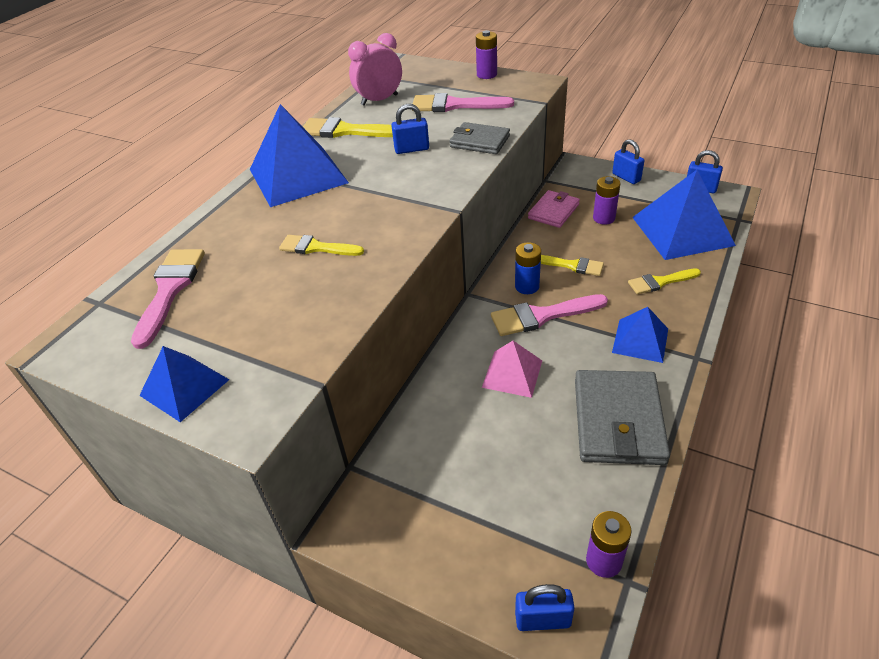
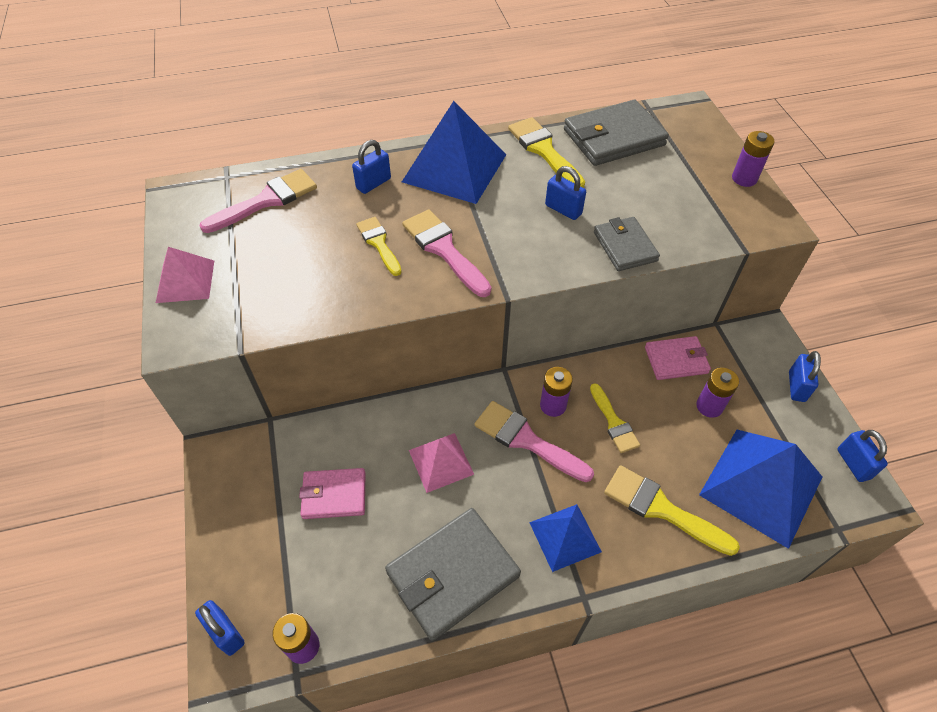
camera: 45 degrees right, 10 degrees up
blue pyramid [139,346,229,422] -> pink pyramid [156,247,214,303]
pink clock [348,33,402,106] -> grey wallet [564,100,669,166]
pink brush [412,93,514,112] -> pink brush moved to [402,209,491,297]
blue battery [515,242,541,294] -> purple battery [540,367,573,417]
yellow brush [628,268,701,294] -> yellow brush [604,465,740,556], size x1.54
none -> pink wallet [299,468,366,519]
none -> blue padlock [352,140,391,194]

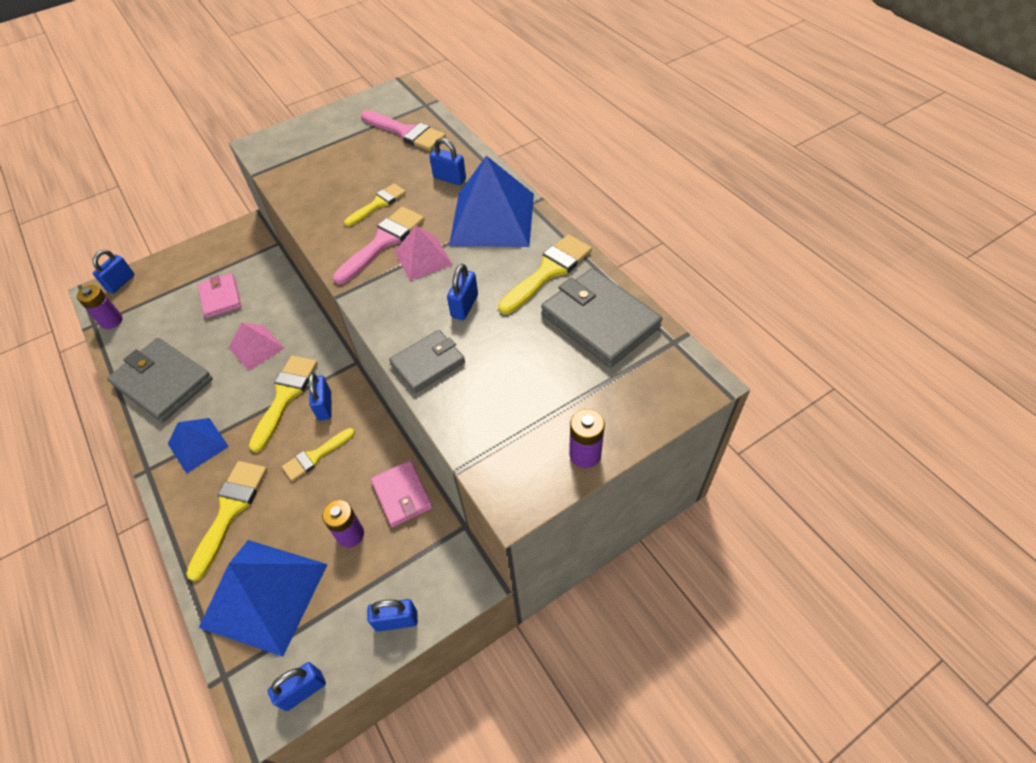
camera: 75 degrees right, 0 degrees up
pink pyramid [156,247,214,303] -> pink pyramid moved to [395,225,453,281]
pink brush [475,401,594,482] -> yellow brush [249,356,318,452]
purple battery [540,367,573,417] -> blue padlock [308,373,332,421]

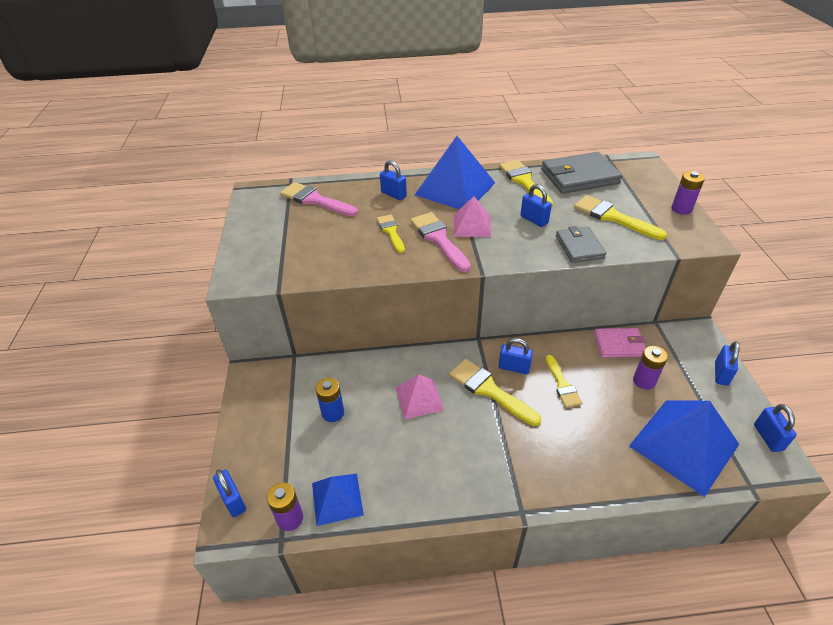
camera: 65 degrees left, 10 degrees down
grey wallet [107,338,213,422] -> none
blue pyramid [168,418,229,474] -> blue pyramid moved to [312,474,364,526]
yellow brush [186,461,267,581] -> yellow brush moved to [574,195,667,240]
pink wallet [198,273,242,318] -> blue battery [315,378,344,422]
pink brush [361,110,446,151] -> pink brush turned 120 degrees counterclockwise [280,182,358,216]
blue padlock [429,138,466,185] -> blue padlock turned 75 degrees clockwise [380,160,407,200]

